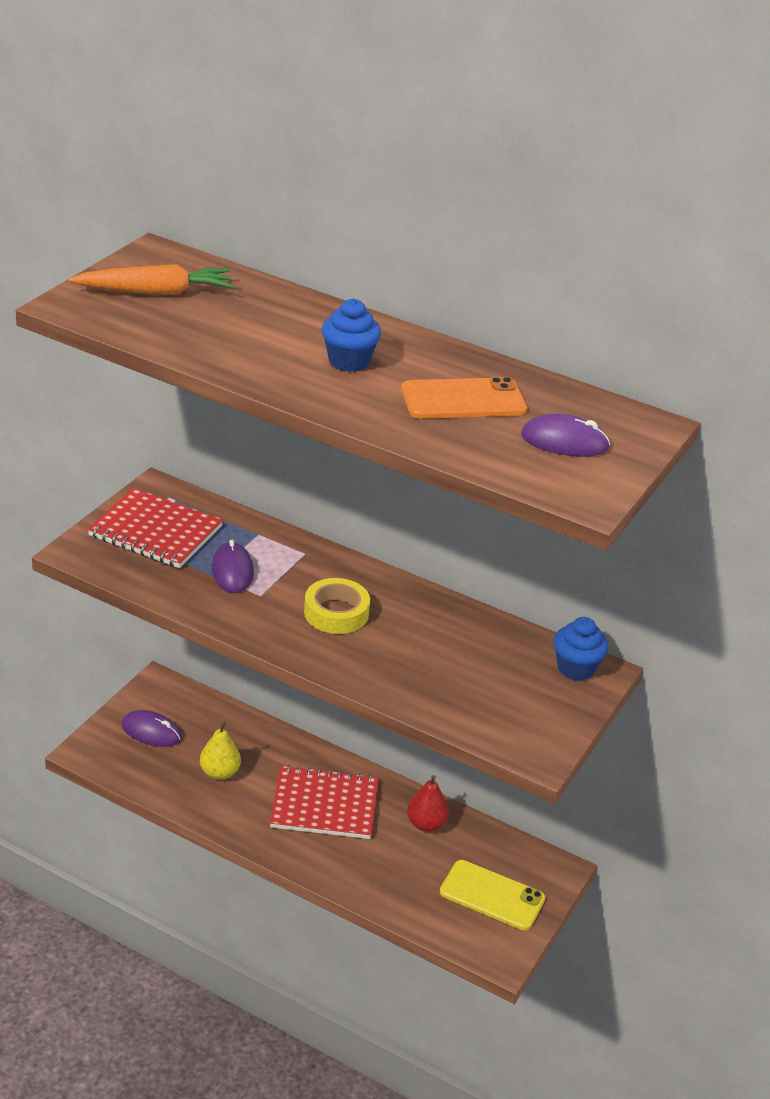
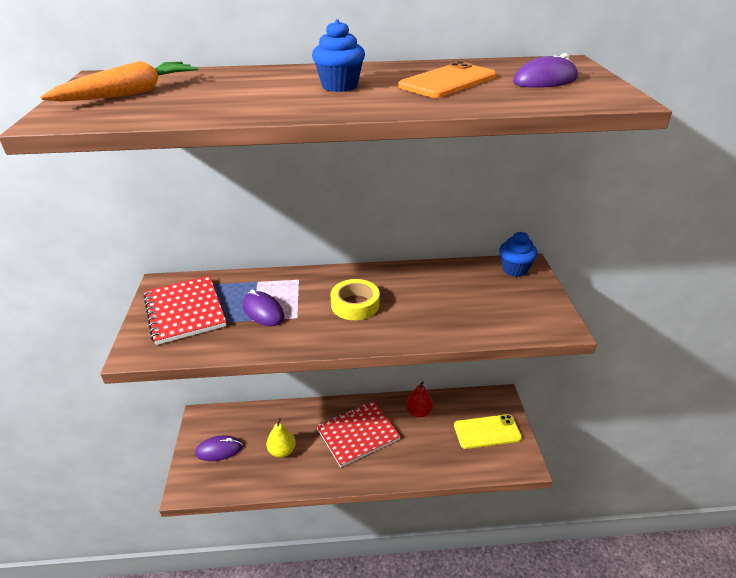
camera: 30 degrees left, 0 degrees up
red notebook [87,488,223,568] -> red notebook turned 75 degrees clockwise [143,275,227,345]

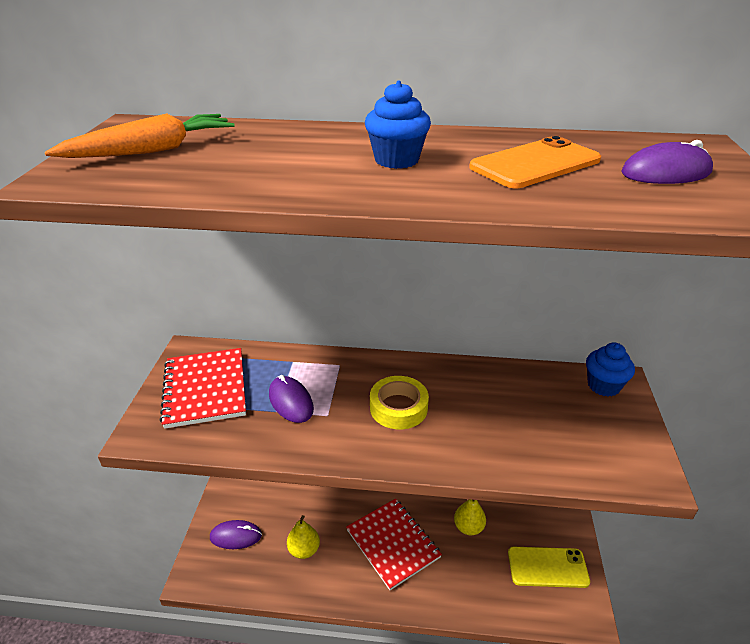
camera: 10 degrees right, 0 degrees up
red notebook [317,401,401,467] -> red notebook turned 75 degrees clockwise [346,498,442,590]
red pear [406,381,433,418] -> yellow pear [454,499,486,535]

